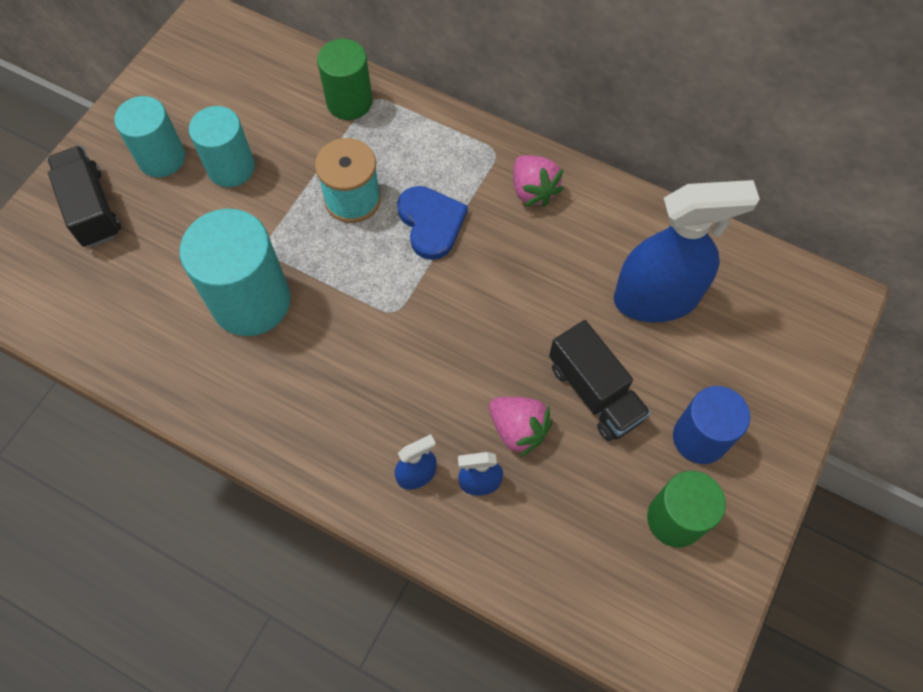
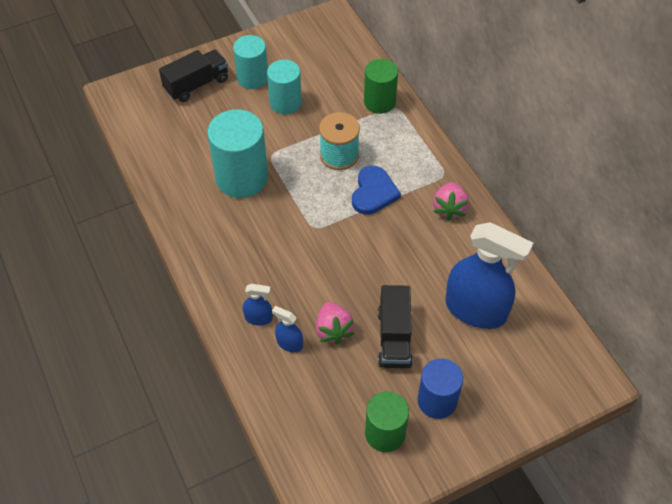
camera: 35 degrees right, 10 degrees down
black truck [47,146,121,248] -> black truck turned 45 degrees clockwise [159,49,228,102]

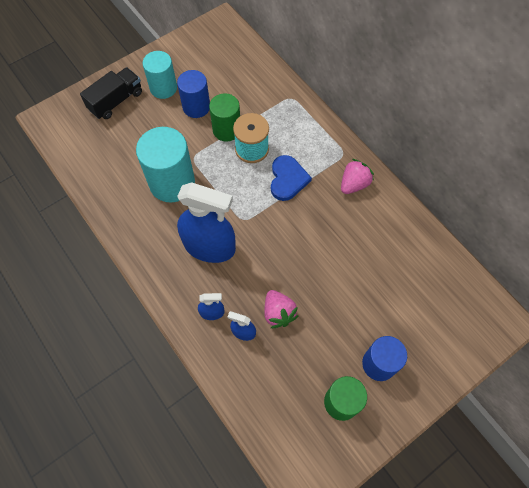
camera: 10 degrees left, 10 degrees up
turquoise cylinder [267,60,302,114] -> blue cylinder [177,70,210,118]
green cylinder [364,59,398,114] -> green cylinder moved to [209,93,240,142]
black truck [378,285,413,368] -> none
pink strawberry [433,182,469,221] -> pink strawberry turned 135 degrees counterclockwise [341,159,374,194]
blue spray bottle [445,222,533,329] -> blue spray bottle moved to [177,182,236,263]

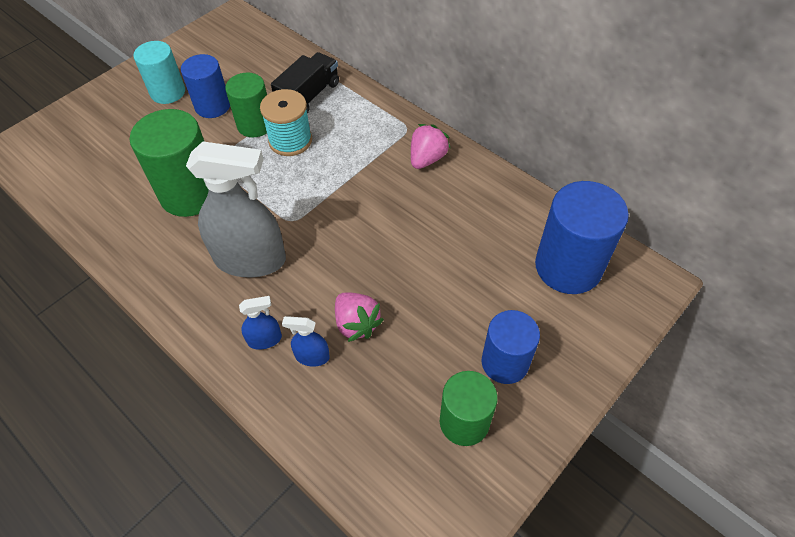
camera: 10 degrees left, 10 degrees down
black truck [80,67,142,119] -> black truck moved to [271,52,339,114]
turquoise cylinder [136,127,195,202] -> green cylinder [130,109,208,217]
blue spray bottle [177,182,236,263] -> grey spray bottle [186,141,286,277]
blue heart [271,155,312,201] -> none
none -> blue cylinder [535,181,629,294]

